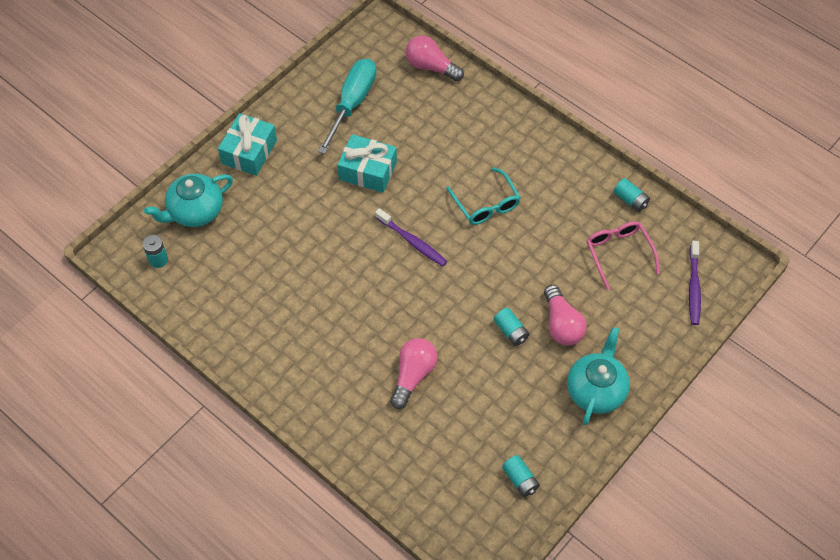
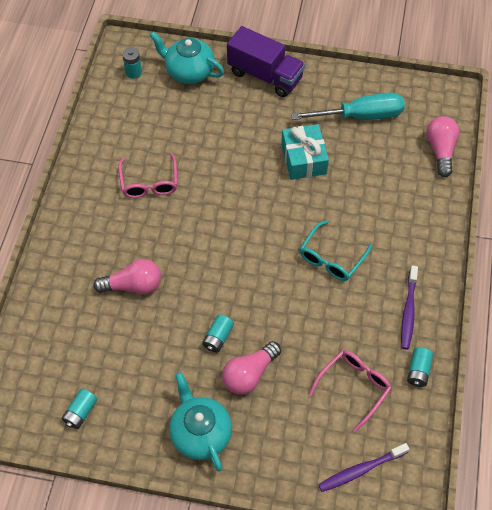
camera: 60 degrees right, 0 degrees up
turquoise gift [218,113,277,176] -> purple truck [227,26,305,97]
purple toothbrush [375,208,447,266] -> purple toothbrush moved to [401,265,418,349]
turquoise teapot [567,327,630,425] -> turquoise teapot turned 105 degrees counterclockwise [169,372,232,471]
none -> pink glasses [118,152,178,198]

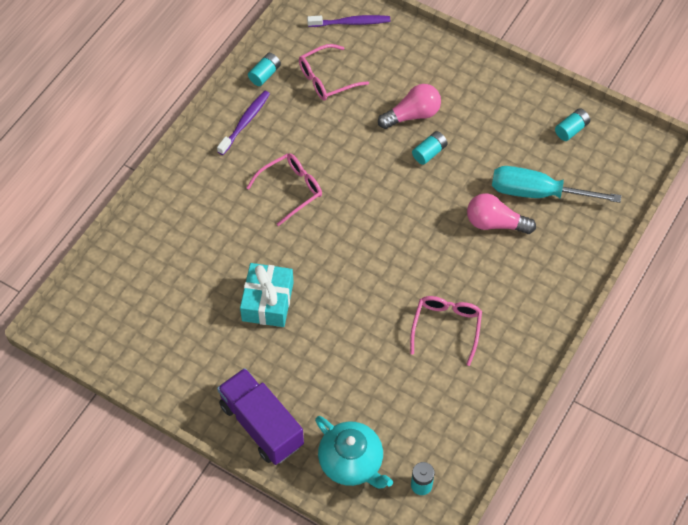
camera: 160 degrees left, 0 degrees up
turquoise teapot [169,372,232,471] -> none
turquoise screwdriver [291,93,405,120] -> turquoise screwdriver moved to [492,166,621,203]
turquoise glasses [300,220,372,281] -> pink glasses [246,153,322,226]
pink light bulb [426,116,459,177] -> none

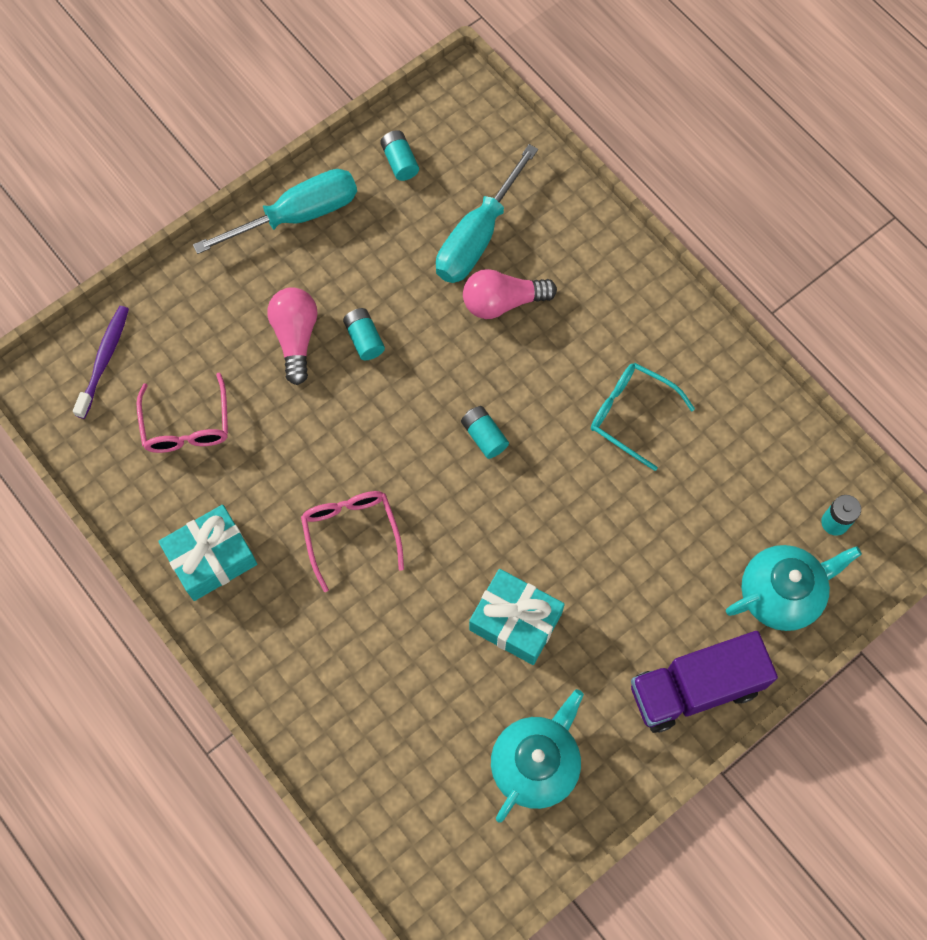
camera: 70 degrees left, 10 degrees up
purple toothbrush [217,90,270,155] -> turquoise gift [158,505,257,601]
turquoise battery [248,53,281,86] -> turquoise battery moved to [461,406,509,459]
pink glasses [410,296,482,366] -> turquoise glasses [591,363,695,471]
pink light bulb [467,194,536,234] -> pink light bulb turned 45 degrees clockwise [463,269,557,319]
none -> turquoise screwdriver [193,169,357,254]
none -> turquoise teapot [491,689,584,823]

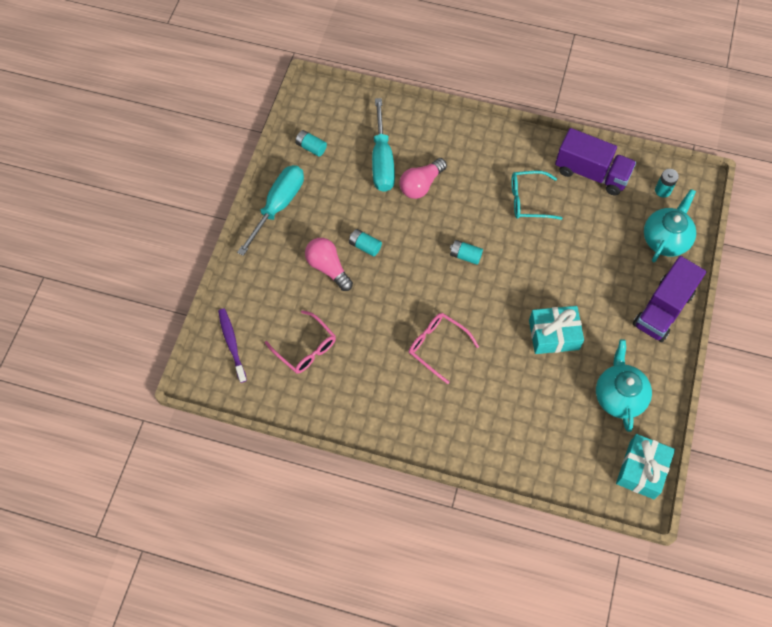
camera: 35 degrees left, 5 degrees down
turquoise gift [158,505,257,601] -> turquoise gift moved to [616,434,675,499]
none -> purple truck [555,128,636,195]

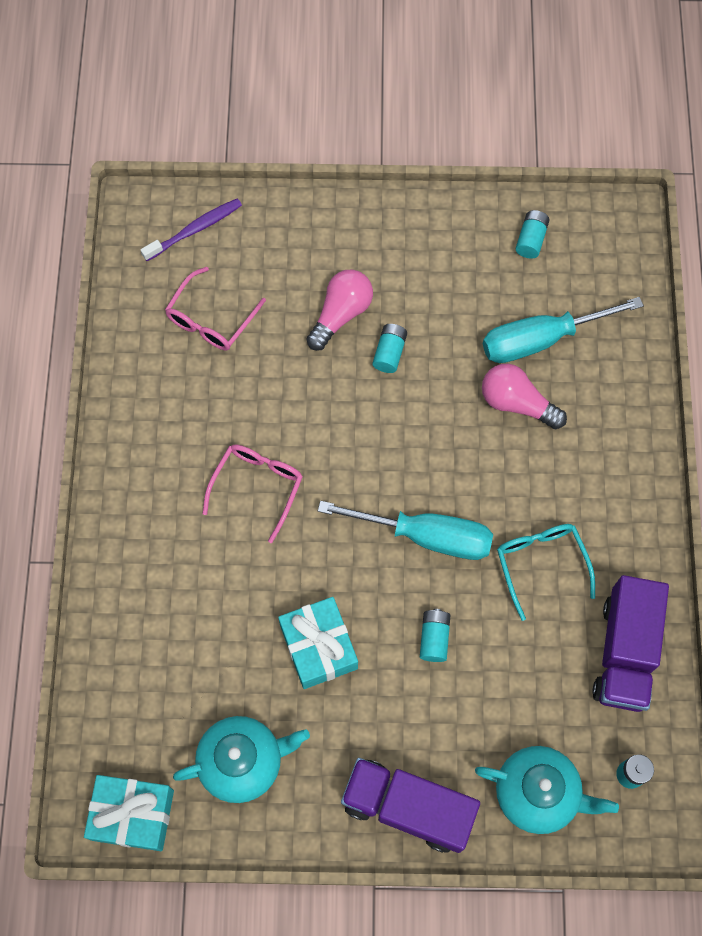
camera: 75 degrees right, 5 degrees up
turquoise screwdriver [237,165,304,256] -> turquoise screwdriver moved to [318,501,493,560]
turquoise battery [450,240,483,265] -> turquoise battery moved to [420,609,451,662]

